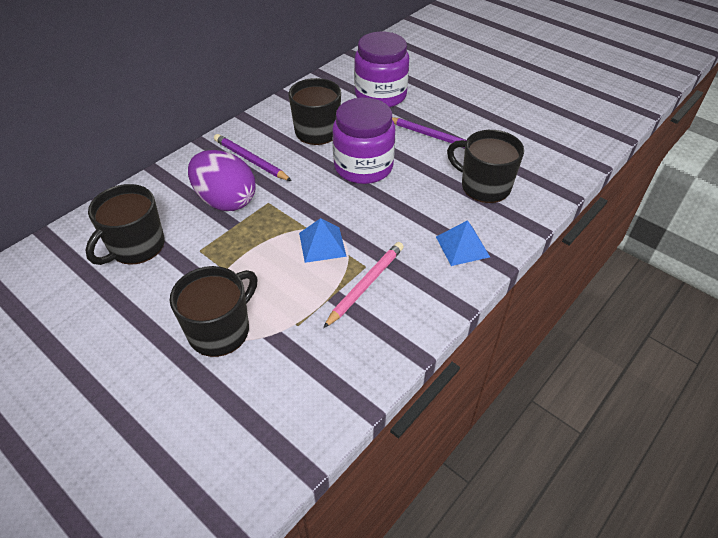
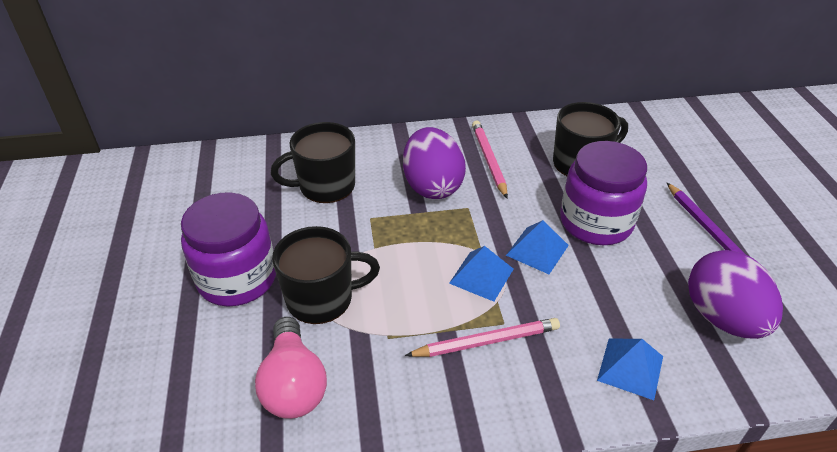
camera: 40 degrees right, 5 degrees down
purple pencil [214,134,292,181] -> pink pencil [472,121,508,198]
purple jar [354,32,409,107] -> purple jar moved to [181,192,276,306]
black mug [447,130,524,203] -> purple egg [688,250,783,339]
none -> pink light bulb [255,317,327,419]
none -> blue pyramid [506,220,569,274]

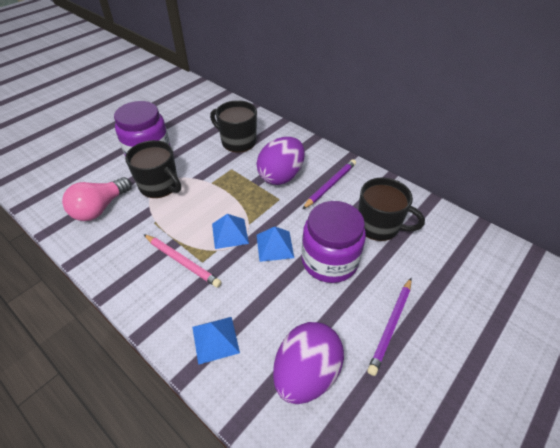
camera: 50 degrees right, 5 degrees up
pink pencil [472,121,508,198] -> purple pencil [302,159,356,209]

